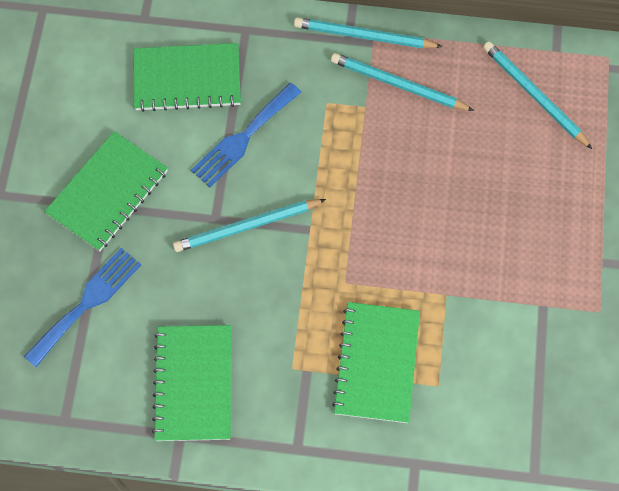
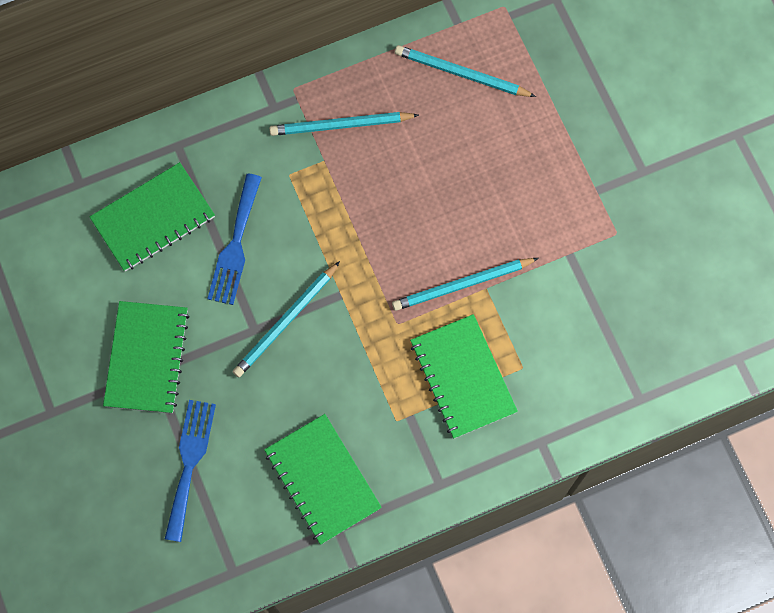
camera: 30 degrees left, 5 degrees up
turquoise pencil [294,17,443,48] -> turquoise pencil moved to [392,258,539,311]

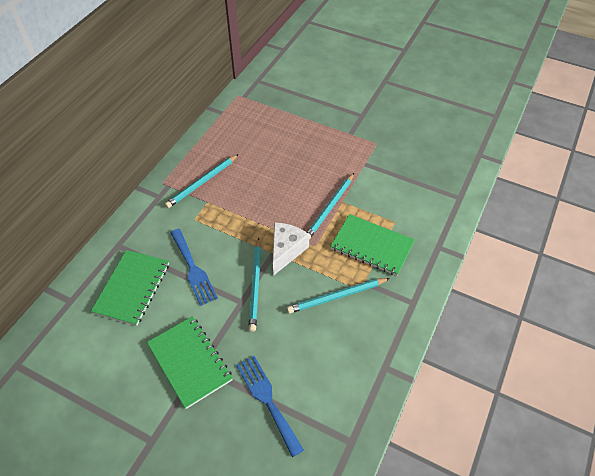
camera: 40 degrees left, 20 degrees down
green notebook [264,414,382,545] -> none
turquoise pencil [395,45,536,97] -> turquoise pencil moved to [287,278,390,314]
none -> white cheese [273,222,309,276]

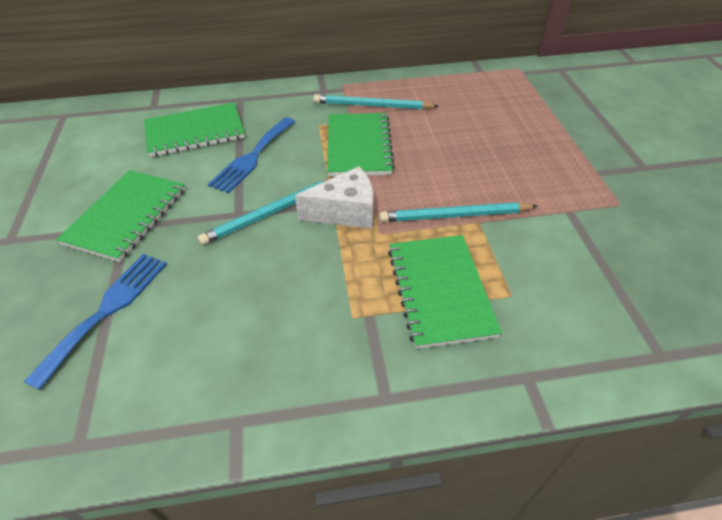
camera: 55 degrees right, 5 degrees down
turquoise pencil [287,278,390,314] -> none
none -> green notebook [327,113,395,177]

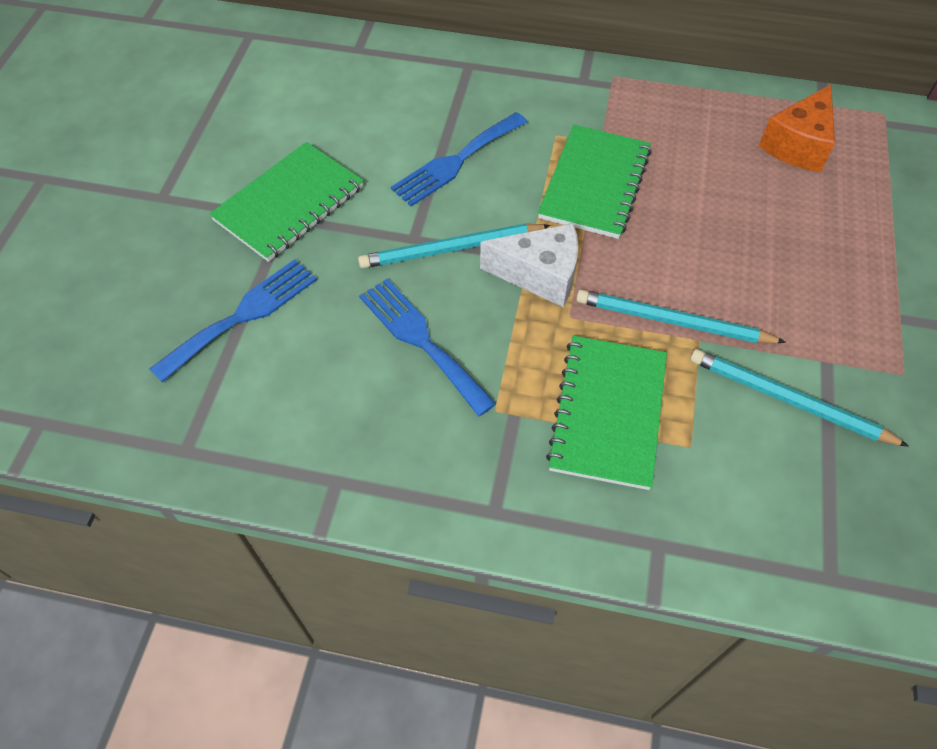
camera: 20 degrees right, 10 degrees up
green notebook [144,103,245,157] -> none
turquoise pencil [313,94,439,110] -> turquoise pencil moved to [690,349,909,447]
none -> blue fork [359,279,496,416]
none -> orange cheese [759,84,835,172]

